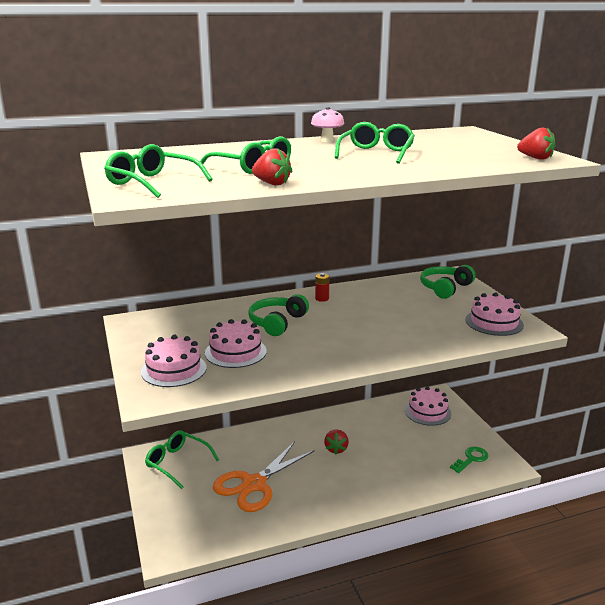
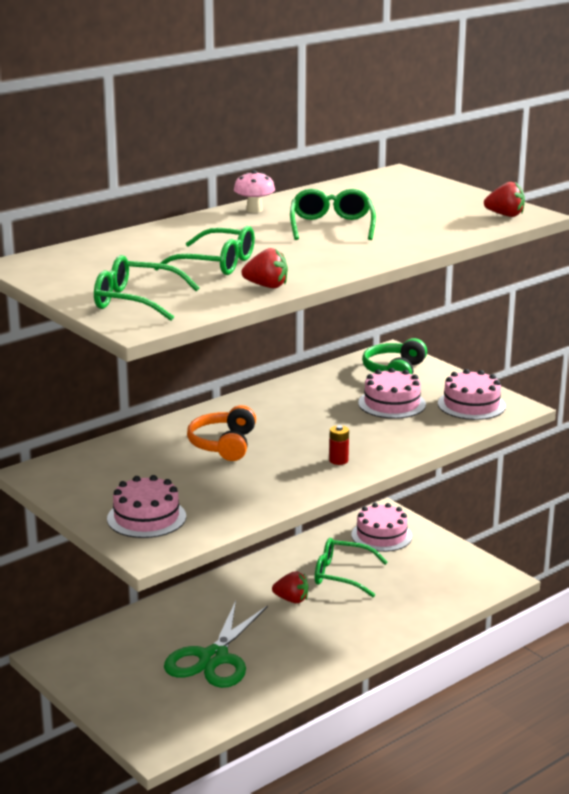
camera: 20 degrees left, 0 degrees up
green glasses [145,430,219,489] -> green glasses moved to [315,538,388,597]
pink cake [205,319,267,368] -> pink cake moved to [358,368,426,419]
orange scissors [213,441,315,512] -> green scissors [164,601,268,688]
green headphones [248,294,309,336] -> orange headphones [187,405,256,461]
red battery [315,273,330,302] -> red battery moved to [329,425,349,465]
red strawberry [324,429,349,455] -> red strawberry turned 60 degrees counterclockwise [272,571,309,603]
green key [450,447,488,473] -> none

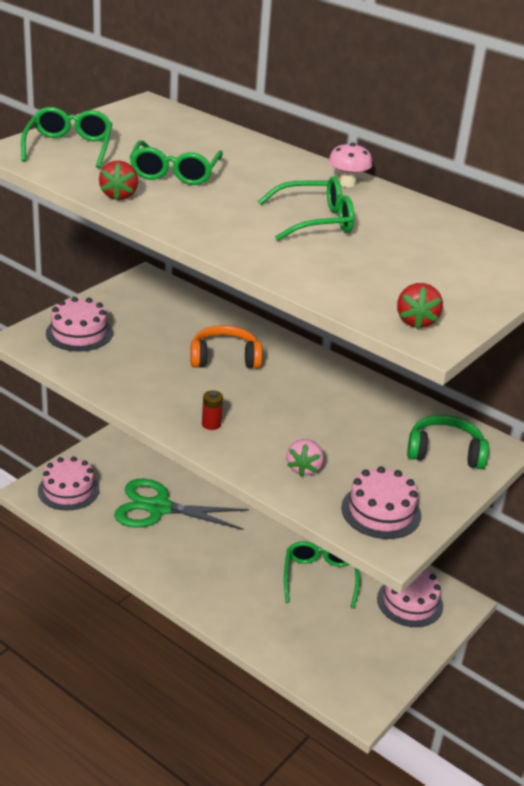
camera: 75 degrees right, 10 degrees up
red strawberry [272,571,309,603] -> none
pink cake [358,368,426,419] -> pink cake moved to [38,456,100,511]
none -> pink strawberry [286,439,324,477]

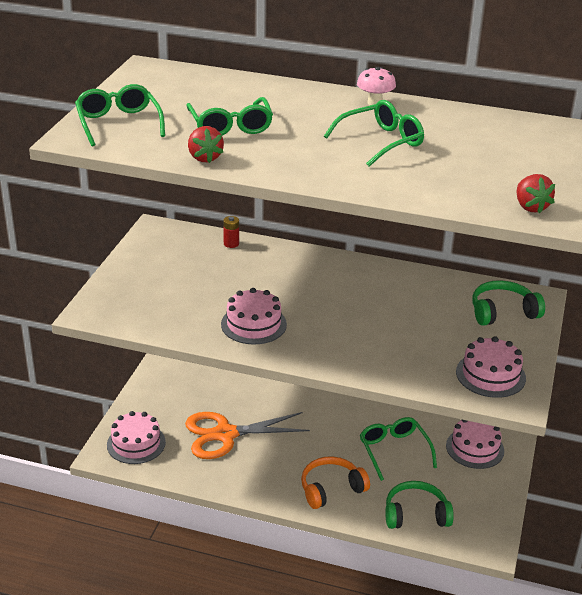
camera: 20 degrees left, 0 degrees up
pink cake [46,297,113,351] -> pink cake moved to [221,288,287,345]
green scissors [114,479,249,530] -> orange scissors [185,412,310,459]
orange headphones [190,325,262,368] -> orange headphones moved to [301,456,370,509]
red battery [202,390,223,430] -> red battery moved to [223,216,239,248]
pink strawberry [286,439,324,477] -> none
none -> green headphones [385,481,454,529]

